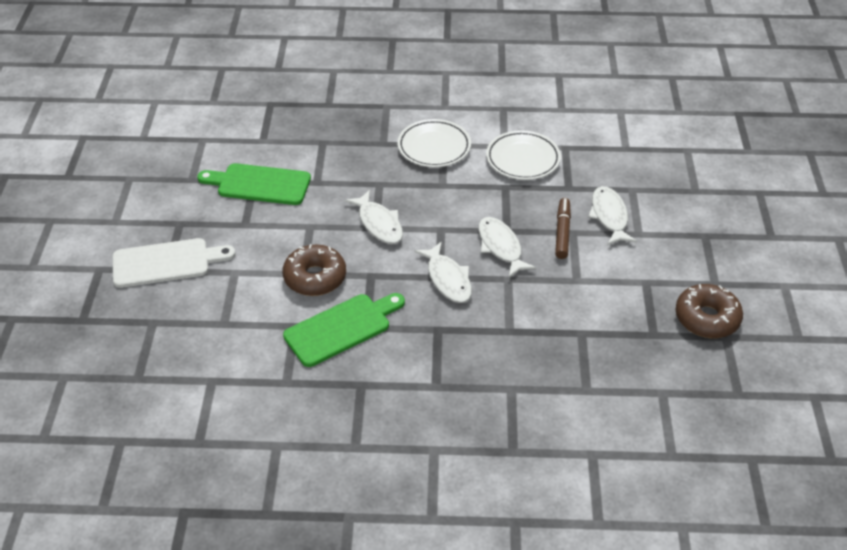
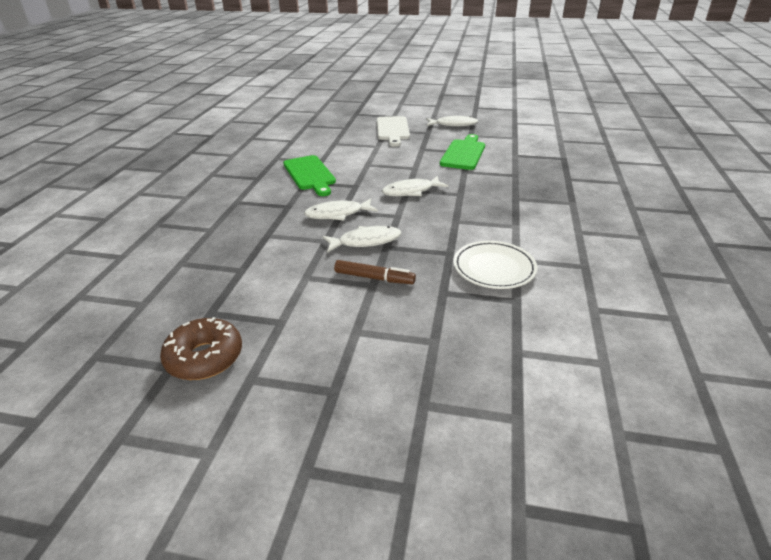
camera: 100 degrees right, 10 degrees down
brown donut [283,244,346,296] -> none
white plate [397,119,471,167] -> none
white fish [588,186,637,245] -> white fish moved to [426,116,478,127]

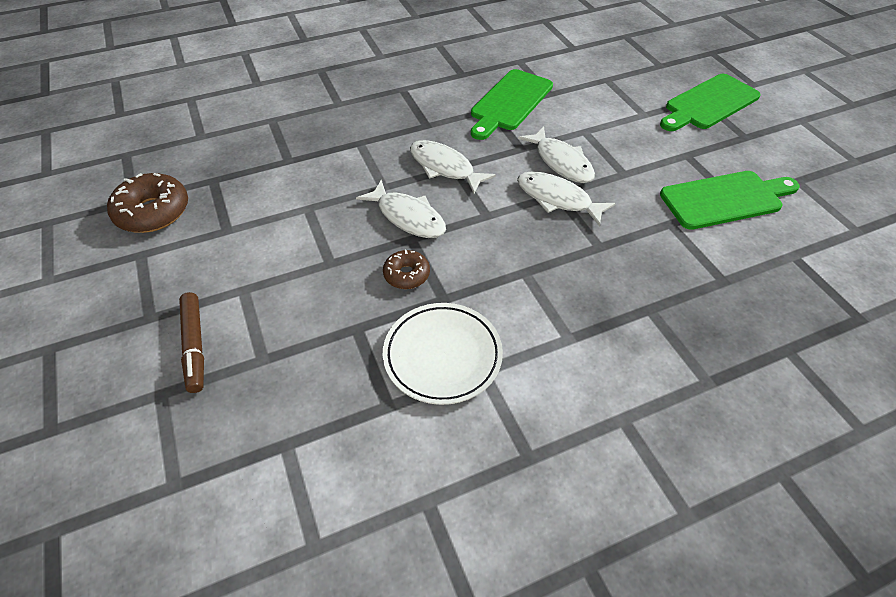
camera: 55 degrees right, 15 degrees up
brown marker [334,260,416,284] -> brown marker moved to [179,292,204,393]
white cutting board [377,116,410,147] -> green cutting board [660,74,760,131]
white fish [426,116,478,127] -> white fish moved to [518,126,595,183]
none -> brown donut [383,249,430,289]

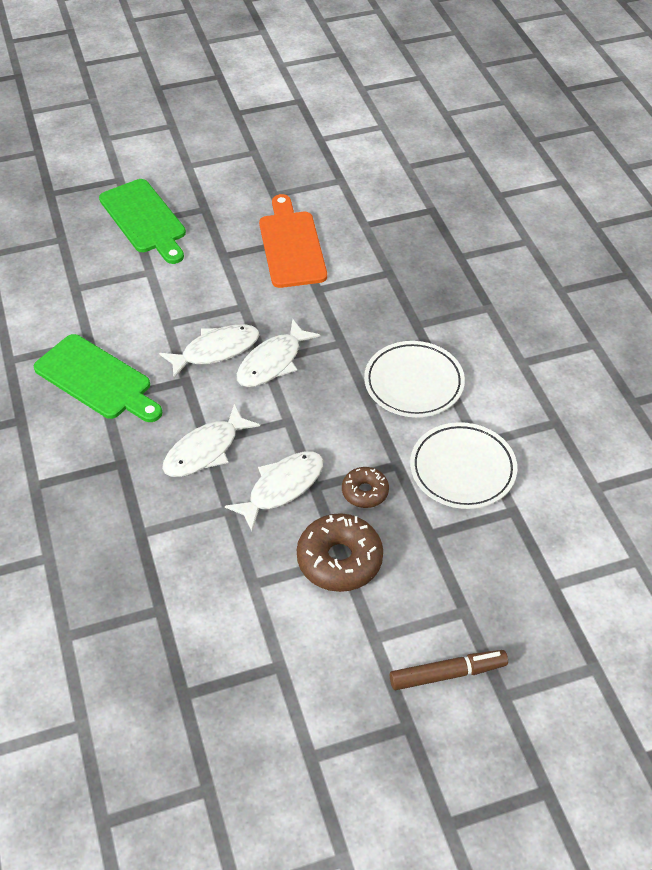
camera: 85 degrees left, 0 degrees up
brown donut [107,173,188,233] -> brown donut moved to [297,513,383,592]
green cutting board [660,171,800,230] -> orange cutting board [259,194,327,288]
none -> white plate [364,341,465,417]

